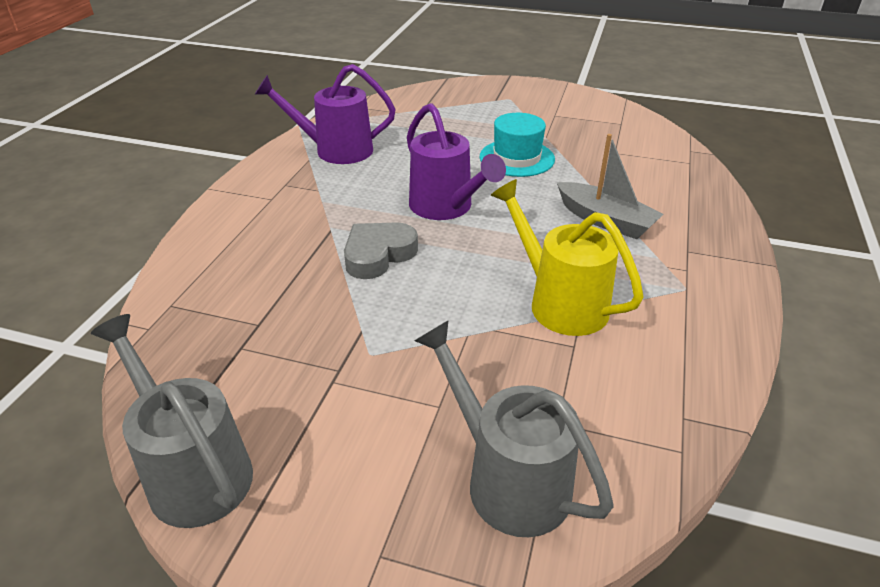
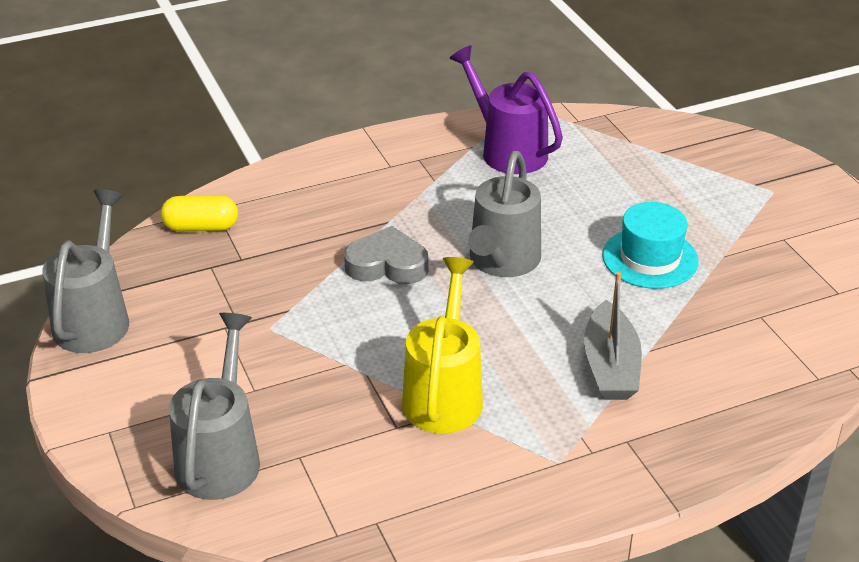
camera: 50 degrees right, 0 degrees up
purple watering can [407,103,506,220] -> grey watering can [468,151,541,277]
none -> yellow capsule [161,195,238,231]

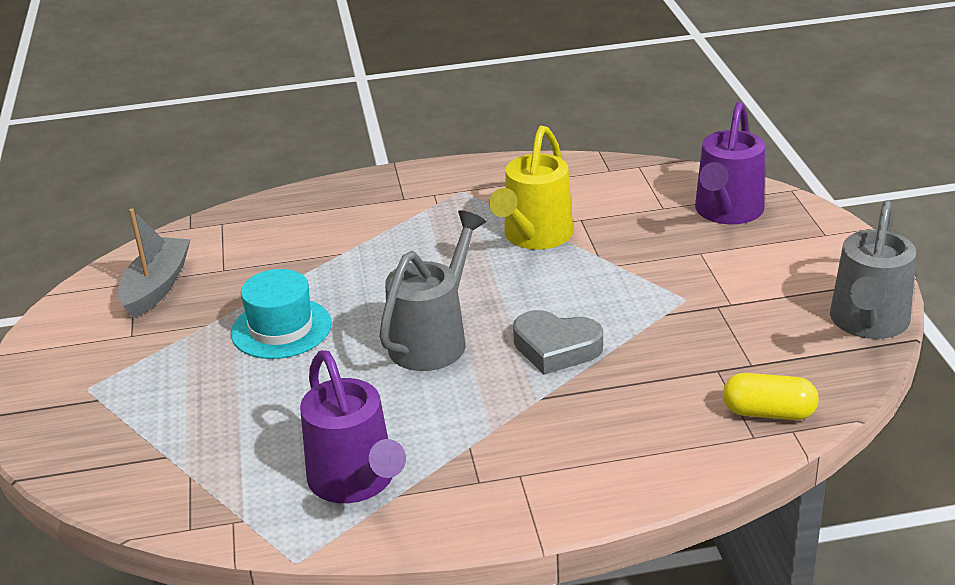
camera: 165 degrees left, 5 degrees down
grey watering can [169,313,260,500] -> purple watering can [695,102,765,224]
grey boat [584,272,642,400] -> grey boat moved to [118,208,191,319]

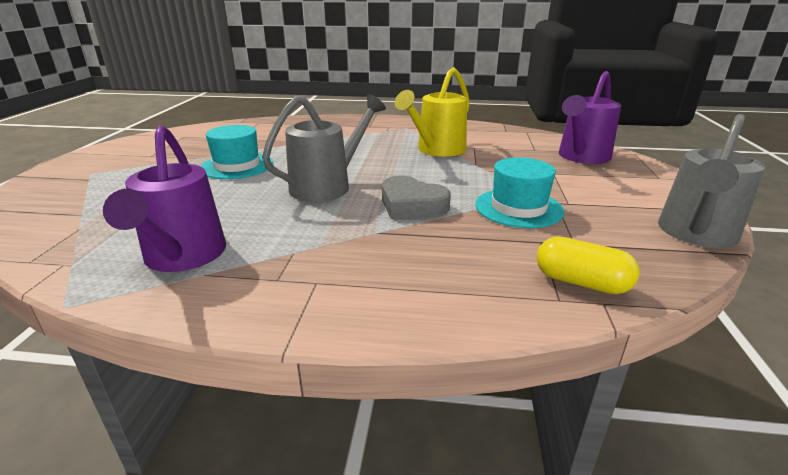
camera: 15 degrees right, 5 degrees down
grey boat [118,208,191,319] -> none
none -> turquoise hat [475,157,564,228]

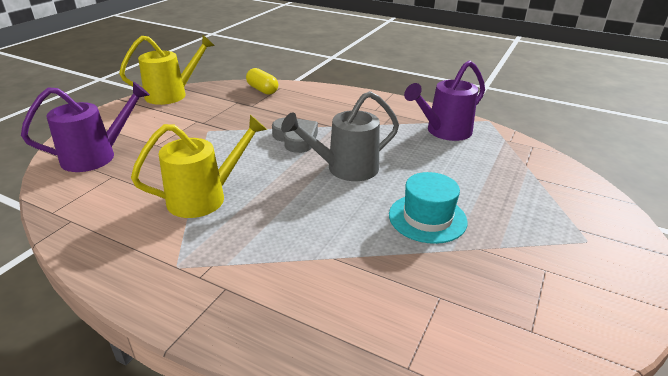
camera: 160 degrees left, 5 degrees up
purple watering can [103,125,226,272] -> purple watering can turned 135 degrees counterclockwise [404,60,485,141]
turquoise hat [475,157,564,228] -> none
grey watering can [658,114,765,248] -> yellow watering can [119,35,215,105]

